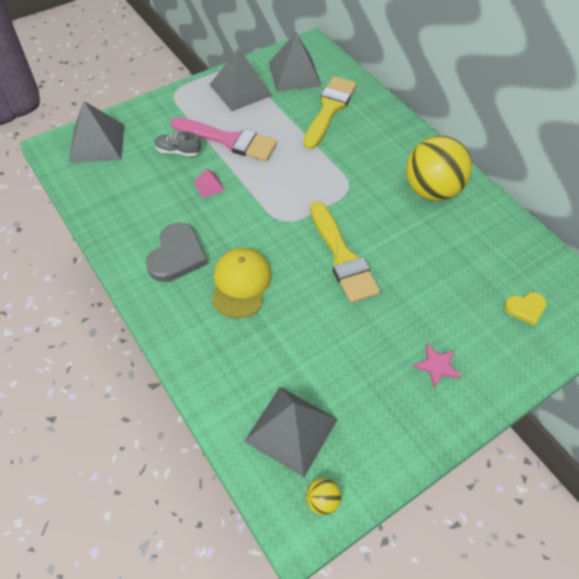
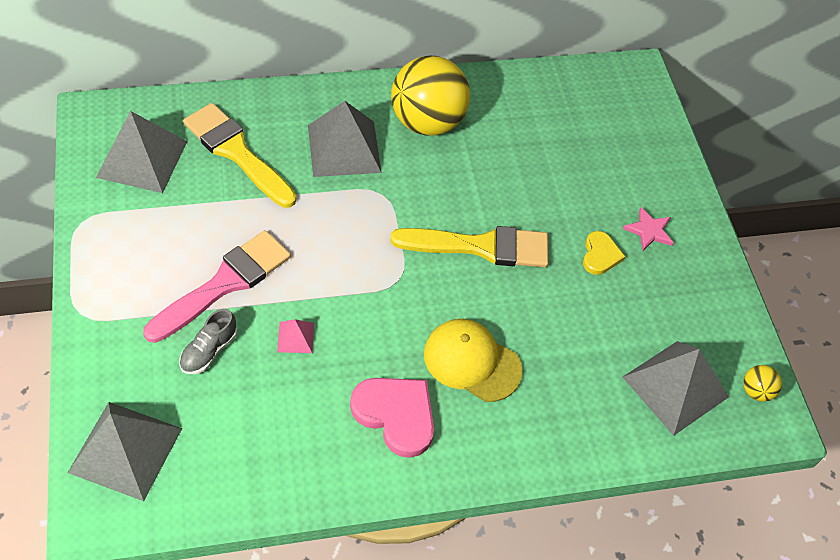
camera: 70 degrees left, 0 degrees up
grey heart [146,223,208,282] -> pink heart [350,378,434,458]
grey pyramid [209,48,273,111] -> grey pyramid moved to [308,101,381,177]
yellow heart [504,292,547,325] -> yellow heart moved to [583,231,625,275]

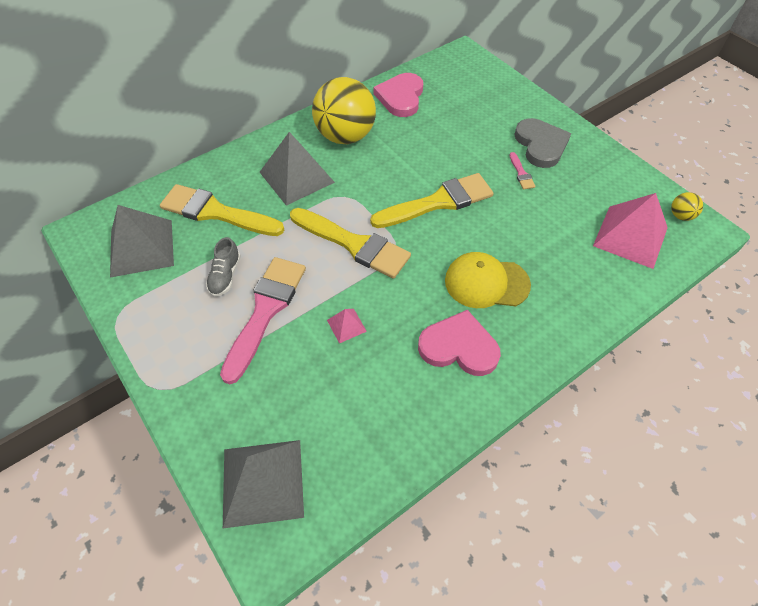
camera: 20 degrees left, 0 degrees up
grey shoe [179,309,237,374] -> grey shoe moved to [206,237,241,297]
yellow heart [583,231,625,275] -> pink brush [510,152,536,190]
pink star [623,207,674,251] -> grey heart [514,118,571,168]
grey pyramid [623,341,729,436] -> pink pyramid [593,193,668,269]
none -> yellow brush [290,208,411,279]
none -> pink heart [374,73,423,117]

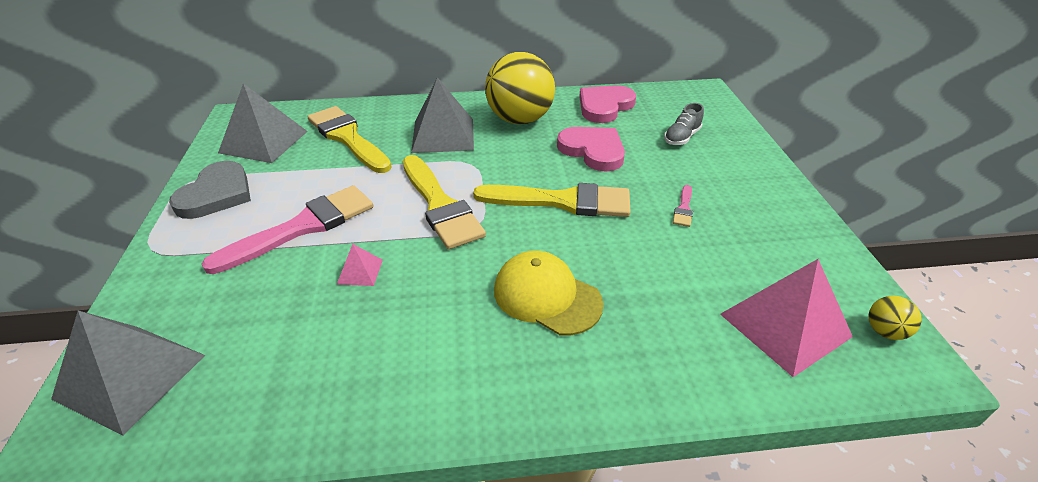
camera: 30 degrees right, 15 degrees down
grey shoe [206,237,241,297] -> grey shoe moved to [664,103,704,145]
pink heart [418,310,501,376] -> pink heart moved to [557,127,625,171]
grey heart [514,118,571,168] -> grey heart moved to [169,161,251,219]

